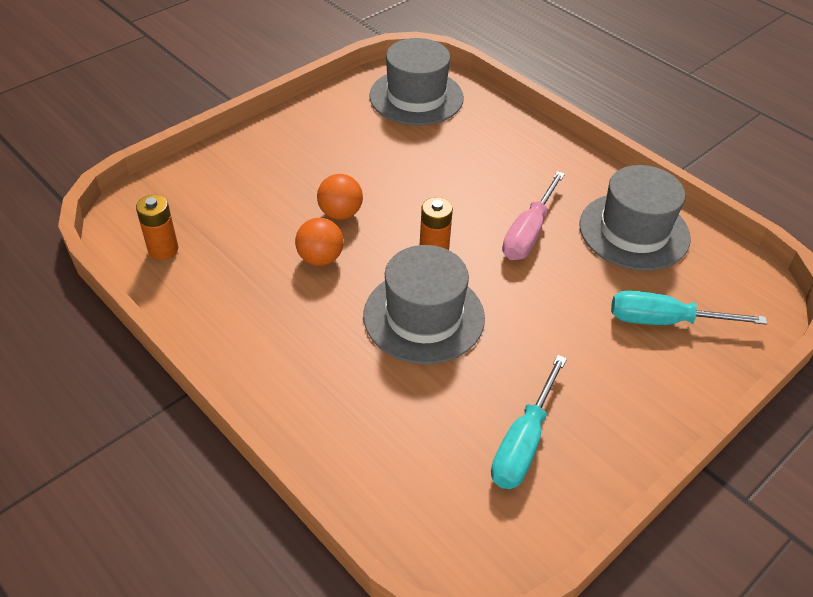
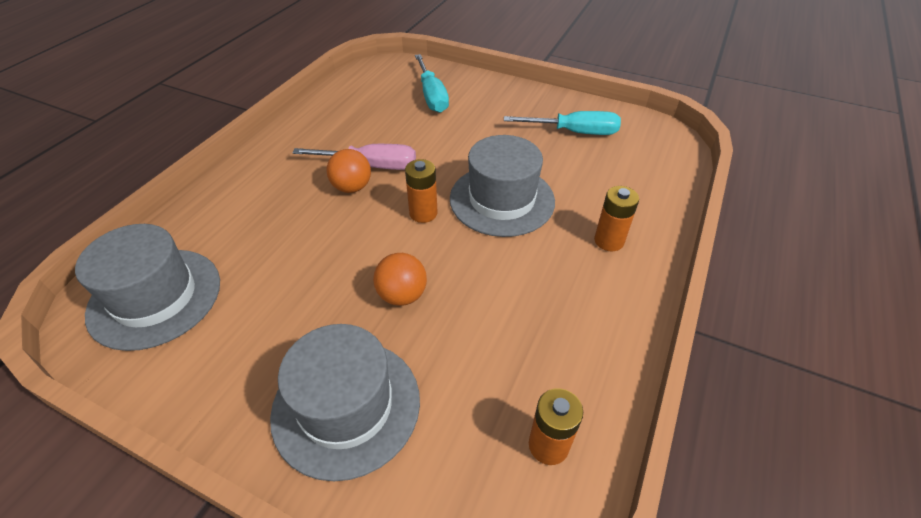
camera: 110 degrees left, 0 degrees up
orange ball [295,218,344,266] -> orange ball moved to [327,149,371,193]
grey hat [579,165,691,271] -> grey hat moved to [270,324,420,481]
none -> orange battery [594,186,639,251]

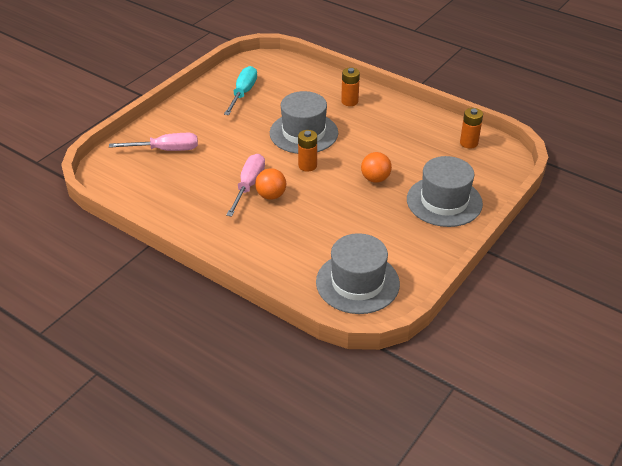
camera: 80 degrees left, 5 degrees down
turquoise screwdriver [415,54,449,113] -> pink screwdriver [109,133,198,151]

